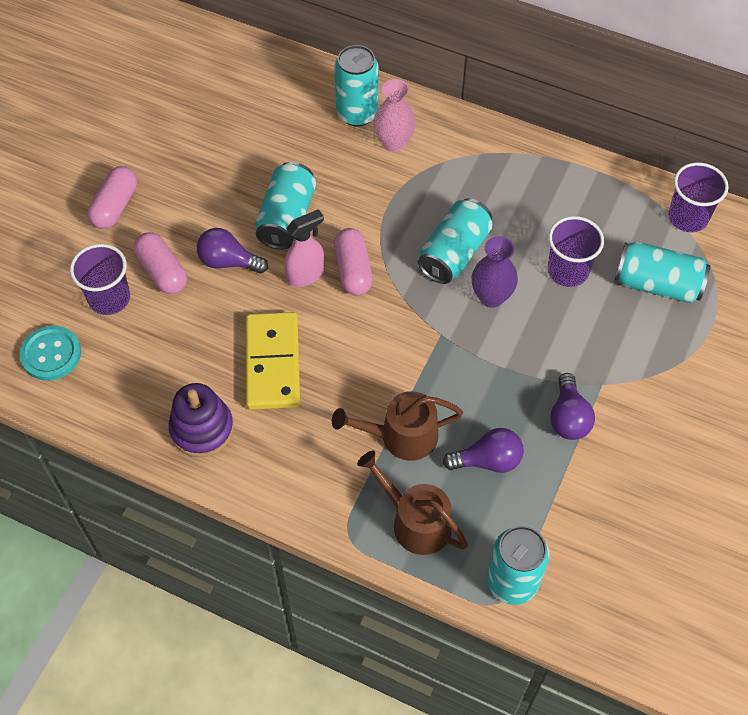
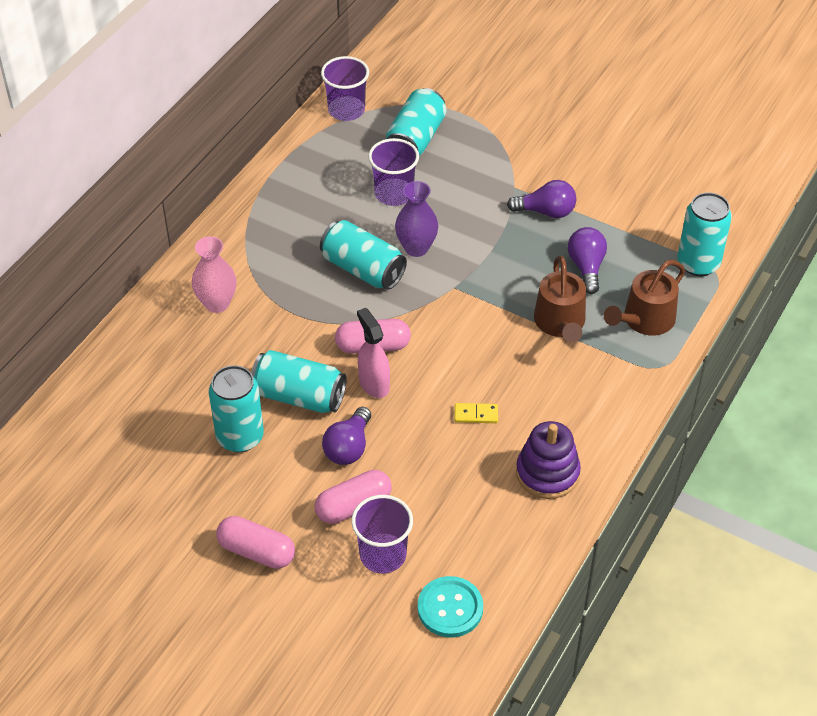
camera: 85 degrees left, 10 degrees down
yellow domino [246,312,300,410] -> yellow domino [454,403,498,423], size x0.41
turquoise can [334,45,378,126] -> turquoise can moved to [209,365,264,452]

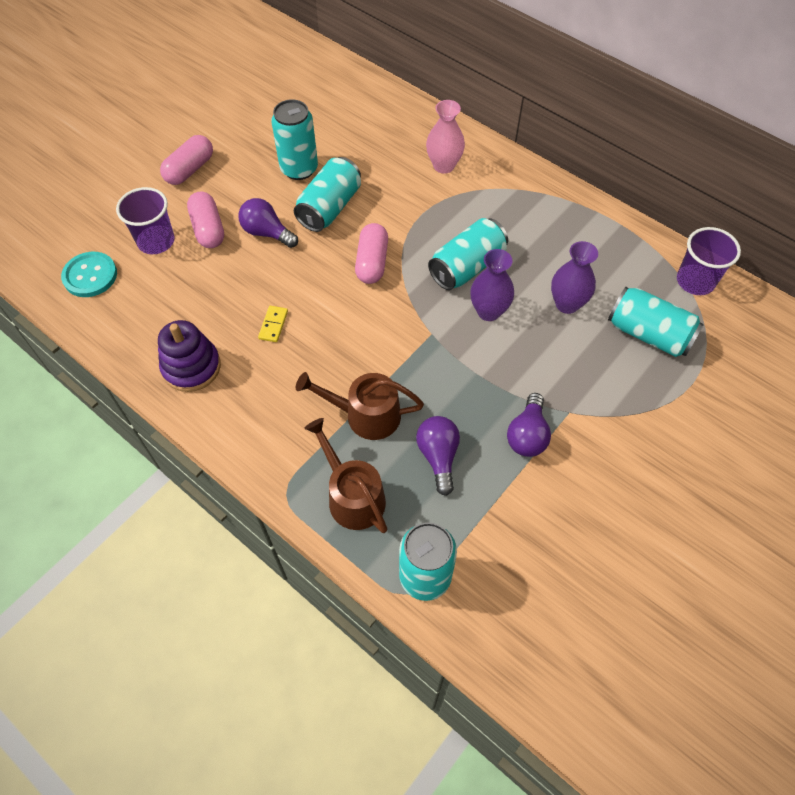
camera: 100 degrees right, 10 degrees up
pink spray bottle [357,308,390,398] -> none
purple cup [368,138,419,206] -> purple vase [551,241,598,314]
purple light bulb [568,227,607,294] -> purple light bulb turned 105 degrees counterclockwise [416,416,460,496]

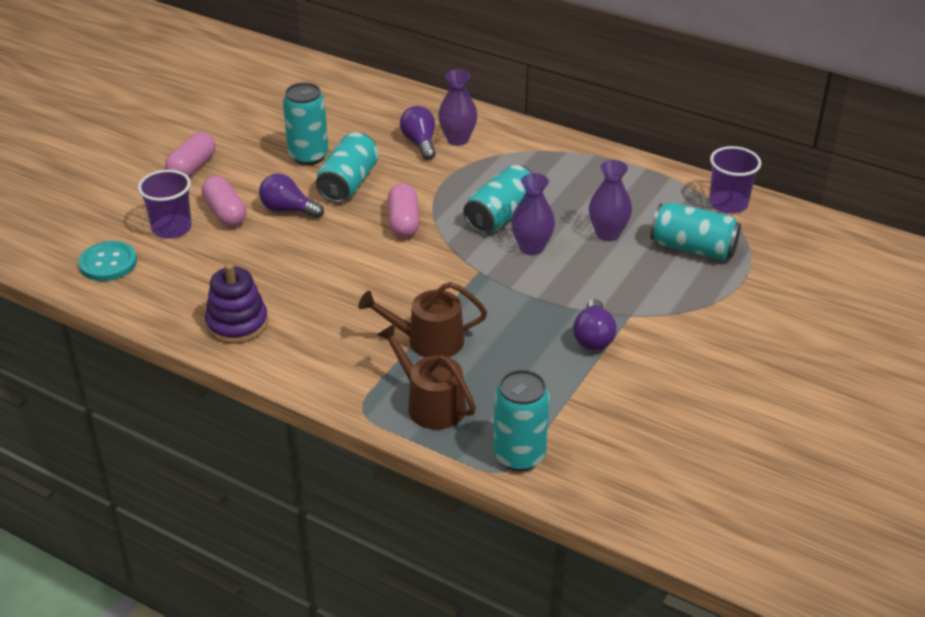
camera: 10 degrees left, 20 degrees down
yellow domino [258,306,288,342] -> none
purple light bulb [416,416,460,496] -> purple light bulb moved to [400,106,436,160]
pink vase [426,100,465,174] -> purple vase [438,70,478,146]

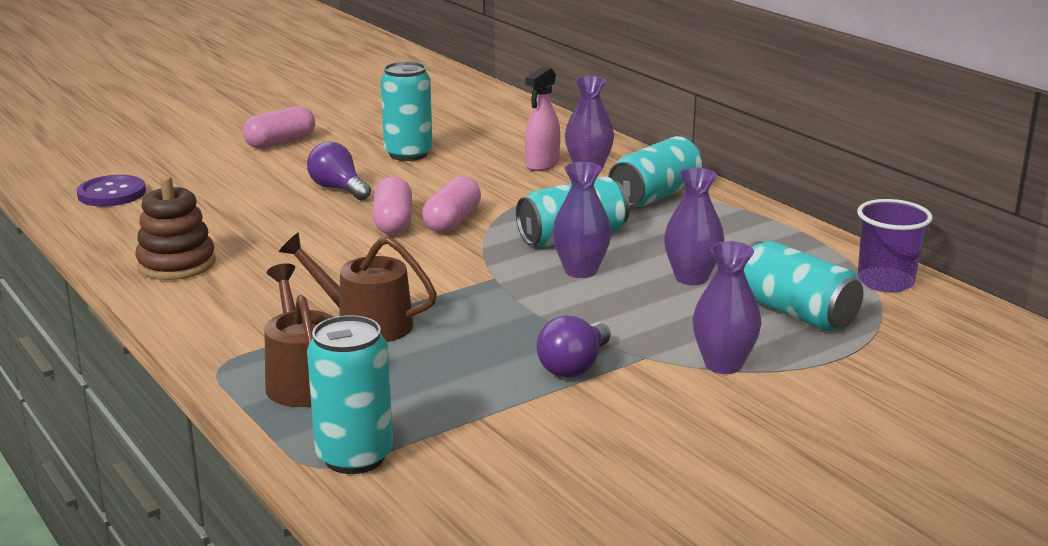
camera: 25 degrees right, 15 degrees down
turquoise button [78,241,137,281] -> purple button [77,175,146,207]
purple cup [138,170,192,239] -> none
pink capsule [201,176,246,227] -> pink capsule moved to [372,176,412,235]
purple stacking toy [205,263,268,344] -> brown stacking toy [135,176,216,280]
turquoise can [316,133,379,203] -> turquoise can moved to [608,136,703,207]
purple light bulb [400,106,436,160] -> pink spray bottle [525,67,560,171]
none -> purple vase [693,241,762,374]

